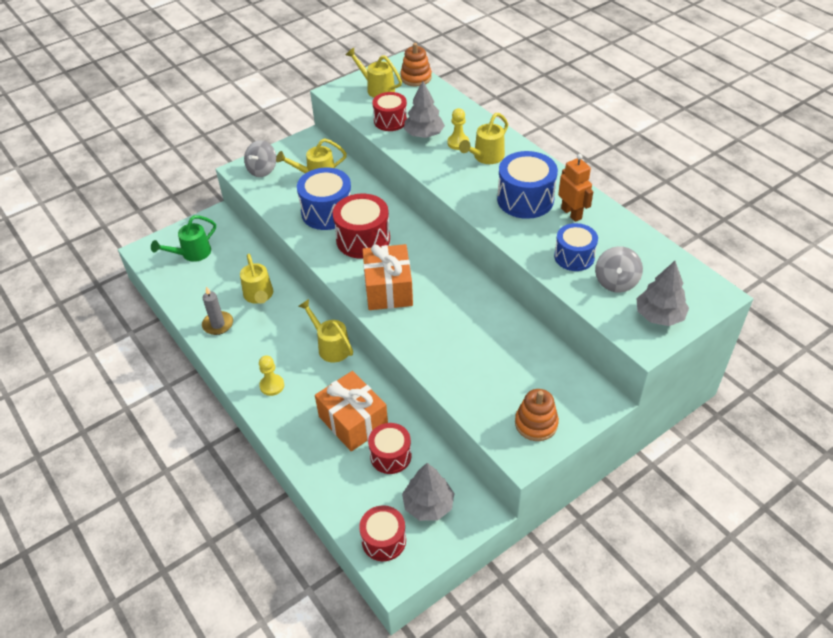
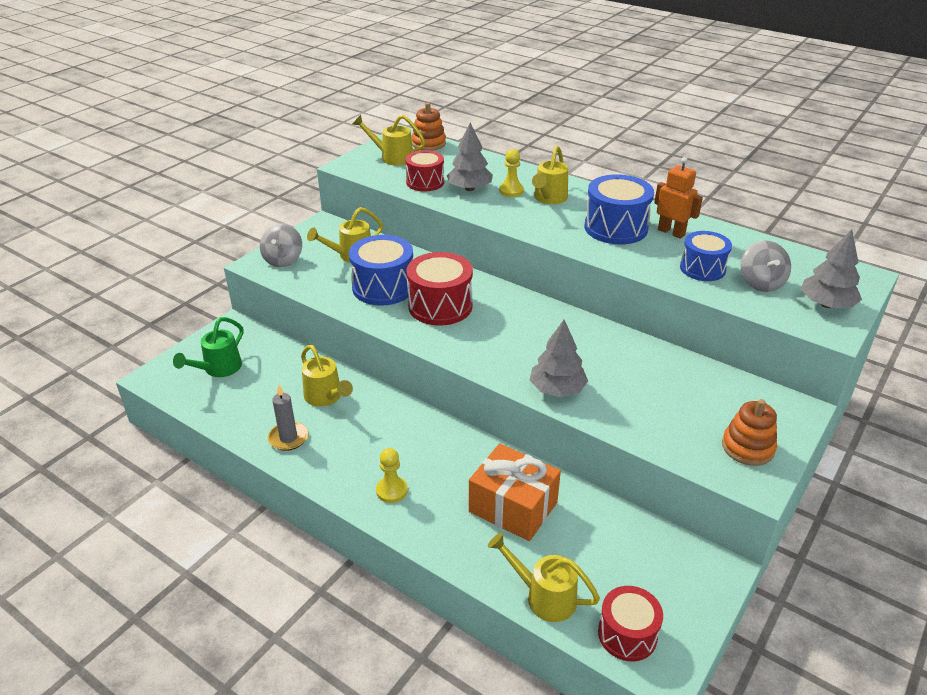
camera: 20 degrees left, 10 degrees down
yellow watering can [299,299,353,362] -> yellow watering can moved to [488,532,600,622]
orange gift [362,244,413,310] -> none
red drum [368,423,412,474] -> none
grey tree [402,463,455,521] -> grey tree moved to [530,320,588,397]

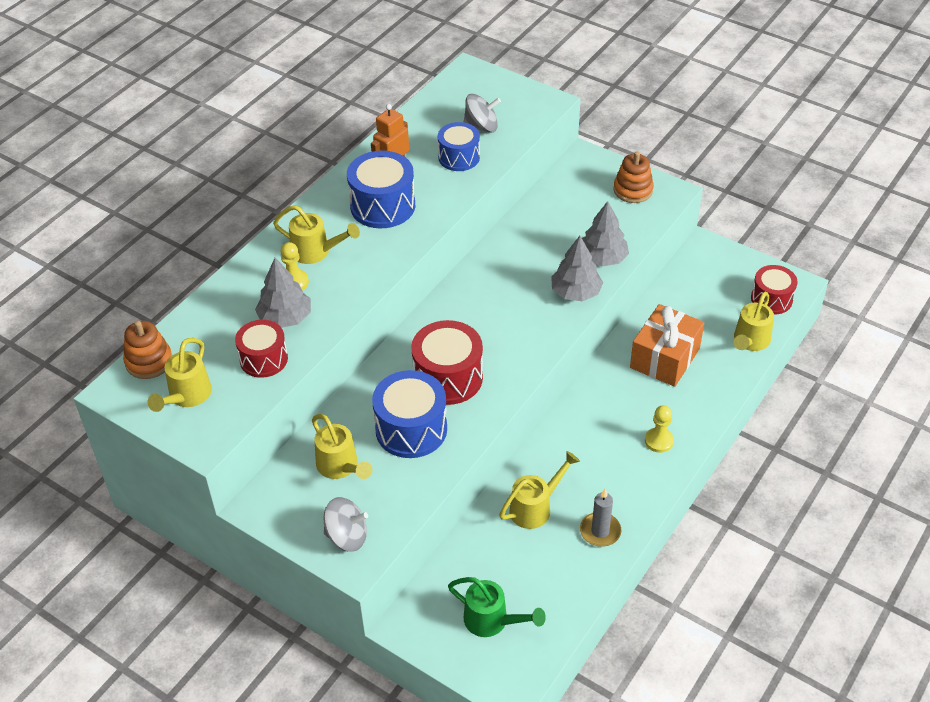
camera: 90 degrees left, 10 degrees up
grey tree [801,229,862,308] -> grey tree moved to [582,201,629,267]

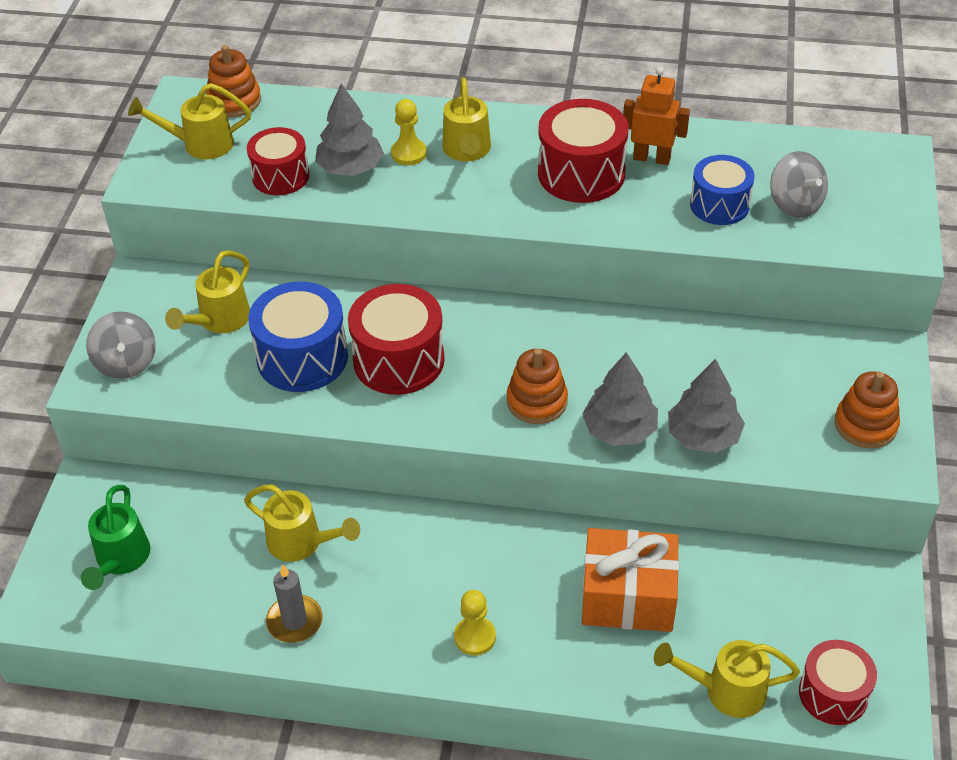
camera: 65 degrees right, 0 degrees up
blue drum [347,151,415,228] -> red drum [538,99,629,203]
none -> orange stacking toy [507,348,568,424]

